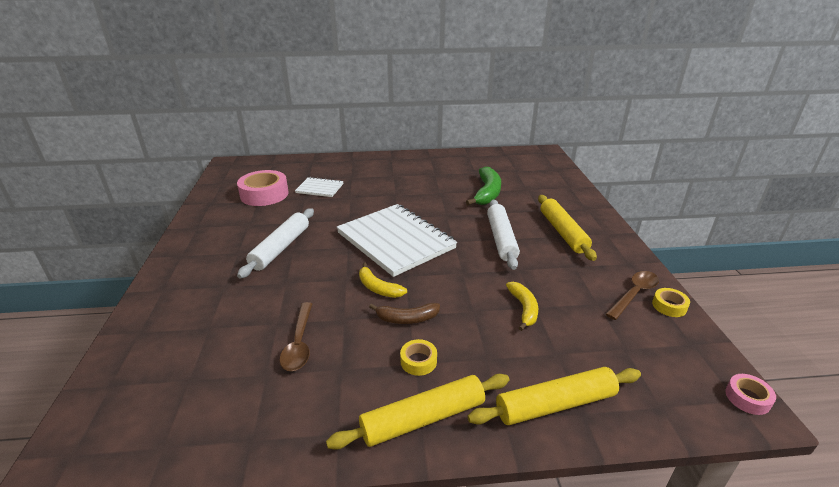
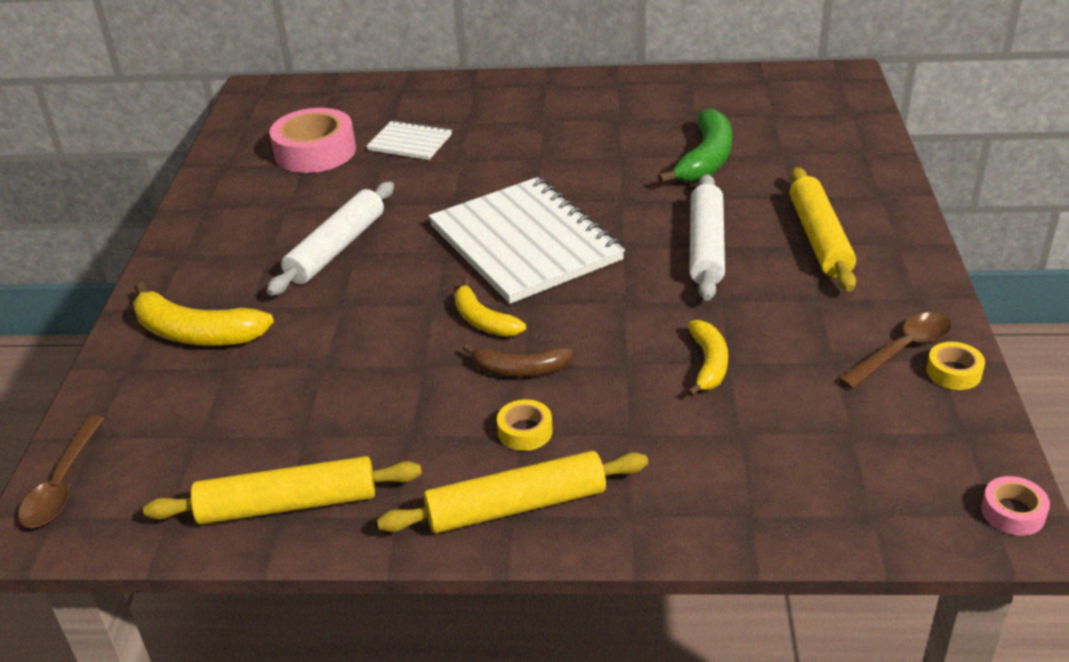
camera: 10 degrees right, 5 degrees up
brown spoon [280,302,312,371] -> brown spoon moved to [18,416,105,528]
yellow rolling pin [468,367,641,425] -> yellow rolling pin moved to [143,456,422,525]
none -> yellow banana [133,282,274,346]

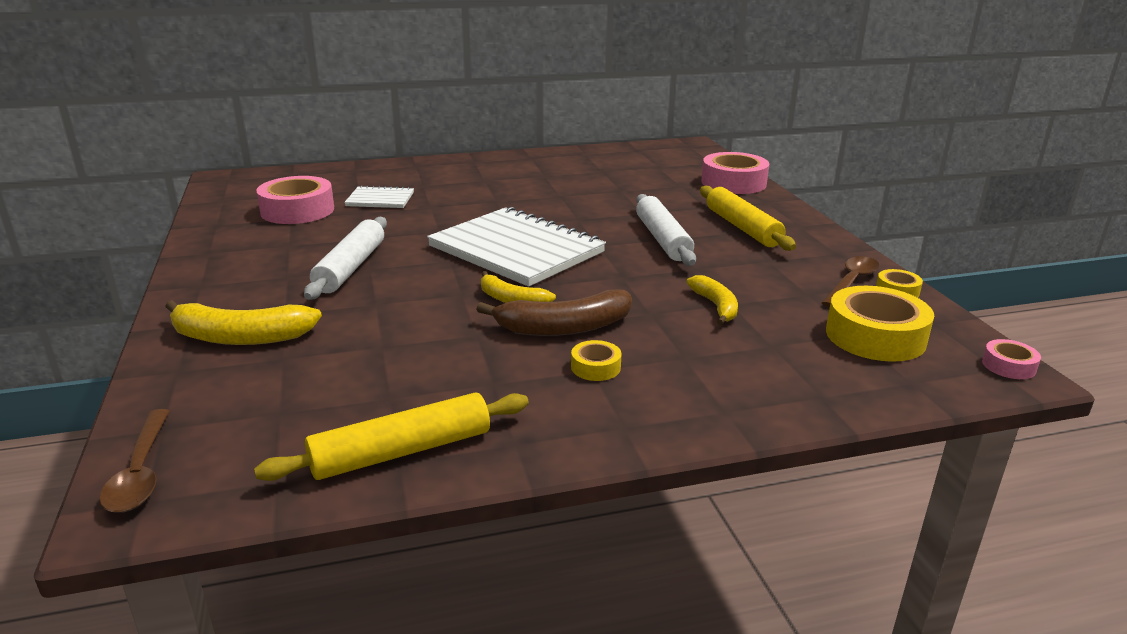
camera: 20 degrees left, 10 degrees down
yellow rolling pin [377,451,648,534] -> none
brown banana [463,344,573,377] -> brown banana [476,289,632,336], size x1.60
green banana [658,108,732,184] -> none
none -> pink tape [701,152,769,194]
none -> yellow tape [826,286,934,362]

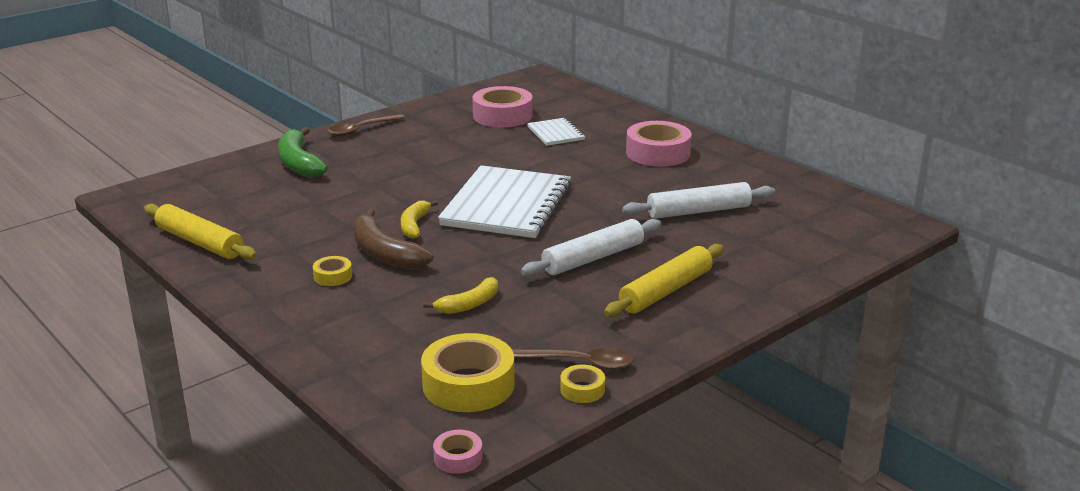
camera: 65 degrees right, 0 degrees up
brown spoon [99,409,169,513] -> brown spoon moved to [328,114,405,136]
yellow banana [165,300,322,345] -> green banana [278,127,327,178]
white rolling pin [304,217,387,300] -> white rolling pin moved to [622,182,775,219]
pink tape [701,152,769,194] -> pink tape moved to [626,121,692,167]

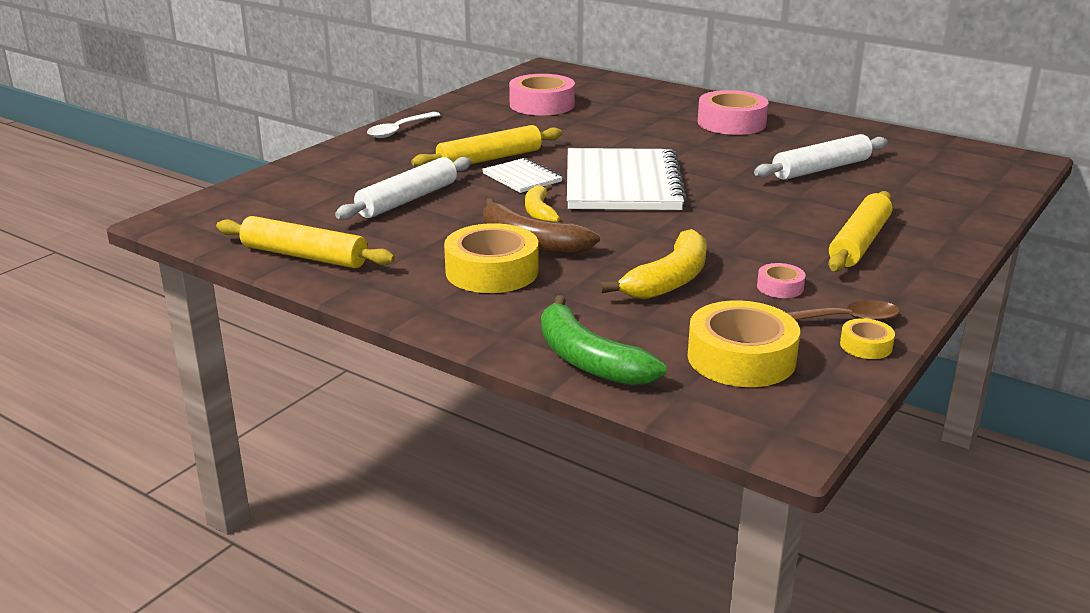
camera: 15 degrees left, 0 degrees up
green banana [278,127,327,178] -> green banana moved to [541,295,666,386]
yellow tape [313,256,352,286] -> yellow tape [444,223,539,293], size x2.07
brown spoon [328,114,405,136] -> white spoon [367,112,440,138]
yellow banana [423,277,498,314] -> yellow banana [600,229,707,299], size x1.60
pink tape [433,430,483,474] -> pink tape moved to [757,263,806,298]
white rolling pin [521,219,661,276] -> white rolling pin moved to [335,157,471,220]
white notebook [527,118,585,146] -> white notebook moved to [482,158,563,193]
none -> yellow rolling pin [411,125,562,167]

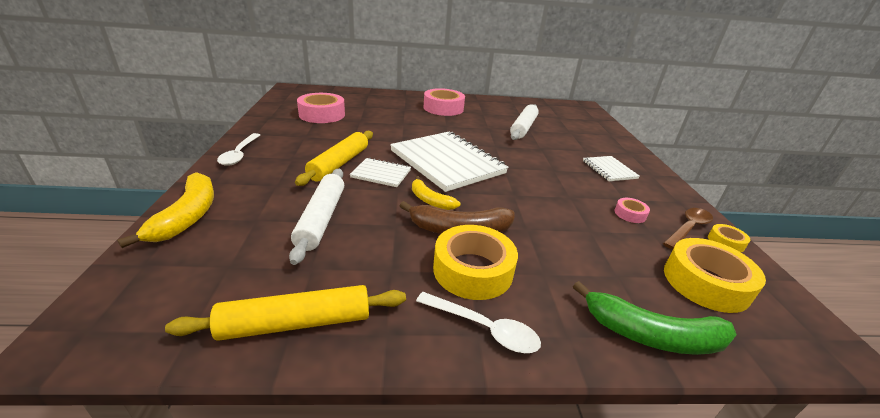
camera: 40 degrees left, 5 degrees up
yellow banana [600,229,707,299] -> yellow banana moved to [117,172,214,248]
yellow rolling pin [828,191,892,272] -> white notebook [583,156,640,181]
none -> white spoon [416,292,541,353]

